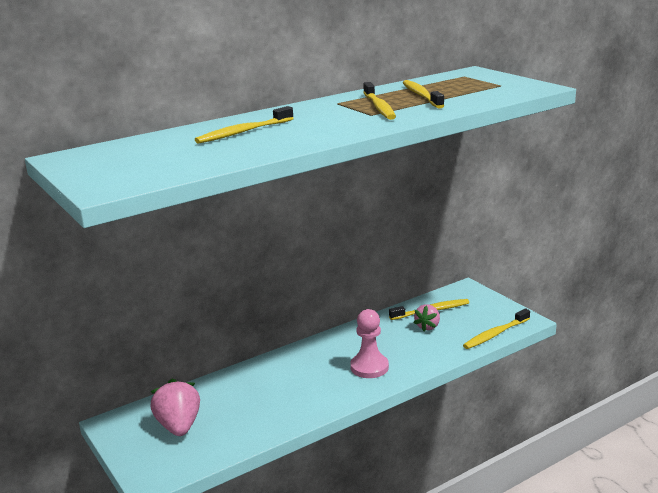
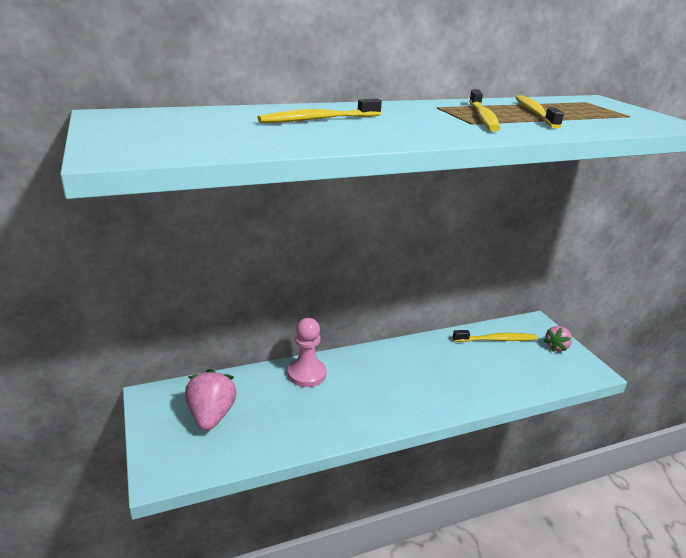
camera: 10 degrees right, 5 degrees up
pink pawn [350,309,389,378] -> pink pawn moved to [288,318,326,387]
pink strawberry [414,304,440,331] -> pink strawberry moved to [544,326,572,352]
yellow toothbrush [463,308,530,349] -> none

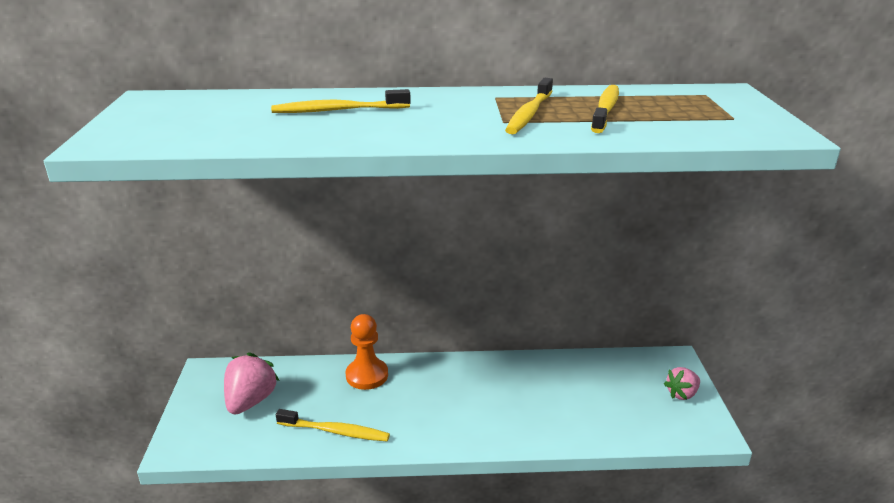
camera: 20 degrees right, 0 degrees up
pink pawn [288,318,326,387] -> orange pawn [346,314,388,390]
yellow toothbrush [453,330,537,342] -> yellow toothbrush moved to [276,409,390,441]

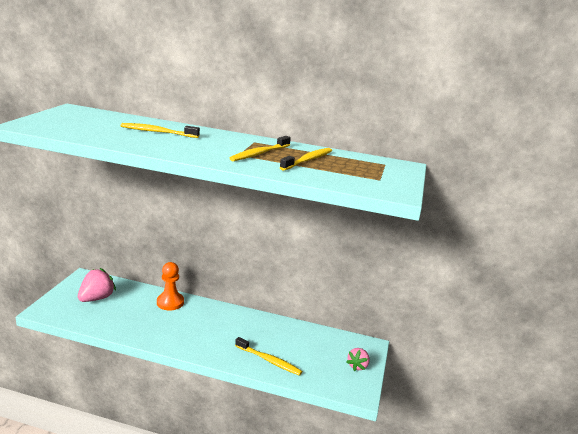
camera: 15 degrees right, 5 degrees down
yellow toothbrush [276,409,390,441] -> yellow toothbrush moved to [235,337,303,376]
pink strawberry [664,367,700,400] -> pink strawberry turned 45 degrees counterclockwise [347,348,370,371]

